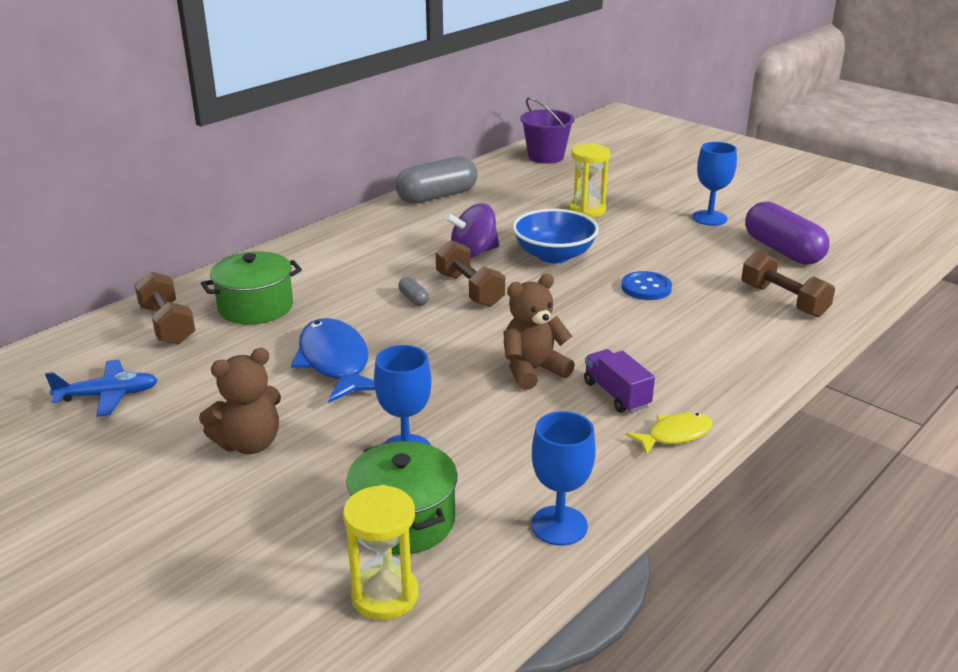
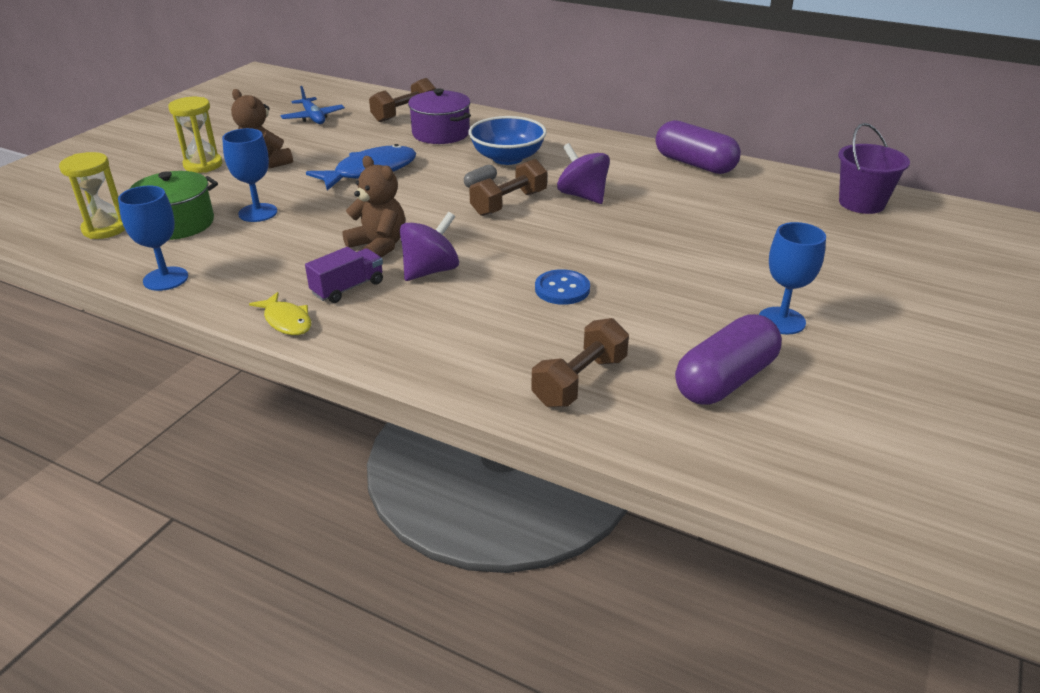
camera: 75 degrees right, 5 degrees up
green pot [201,251,302,325] -> purple pot [408,88,471,144]
grey capsule [396,156,478,204] -> purple capsule [656,120,741,174]
blue bowl [512,209,599,263] -> blue bowl moved to [469,116,547,165]
yellow hourglass [569,144,610,218] -> yellow hourglass moved to [168,97,222,173]
none -> purple spinning top [400,212,459,281]

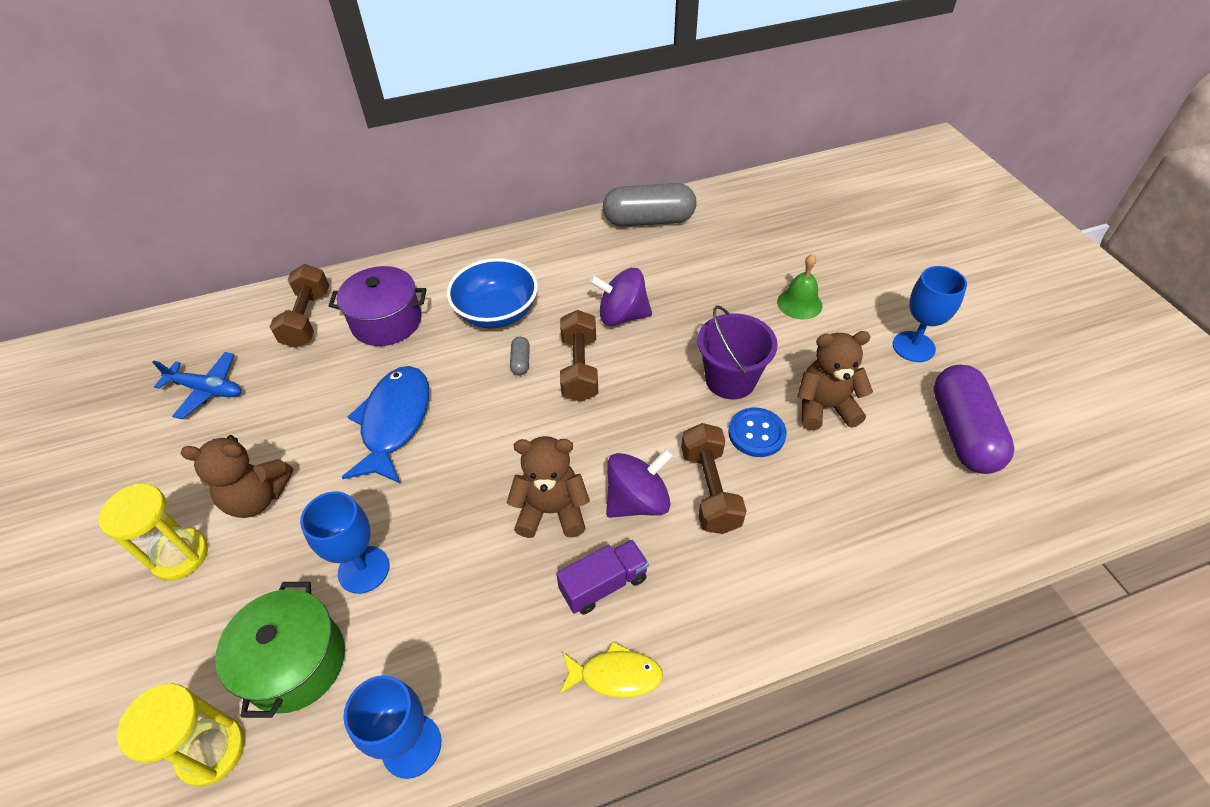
camera: 45 degrees left, 15 degrees up
purple truck [305,247,383,303] -> purple truck turned 60 degrees clockwise [556,539,649,614]
purple spinning top [400,212,459,281] -> purple spinning top turned 60 degrees clockwise [606,448,673,518]
brown dumbbell [532,318,629,407] -> brown dumbbell moved to [681,423,747,534]
purple capsule [656,120,741,174] -> grey capsule [603,183,696,227]
purple bucket [838,123,910,214] -> purple bucket moved to [697,306,778,399]
none -> green bell [777,254,822,320]
none -> brown teddy bear [797,331,873,430]

